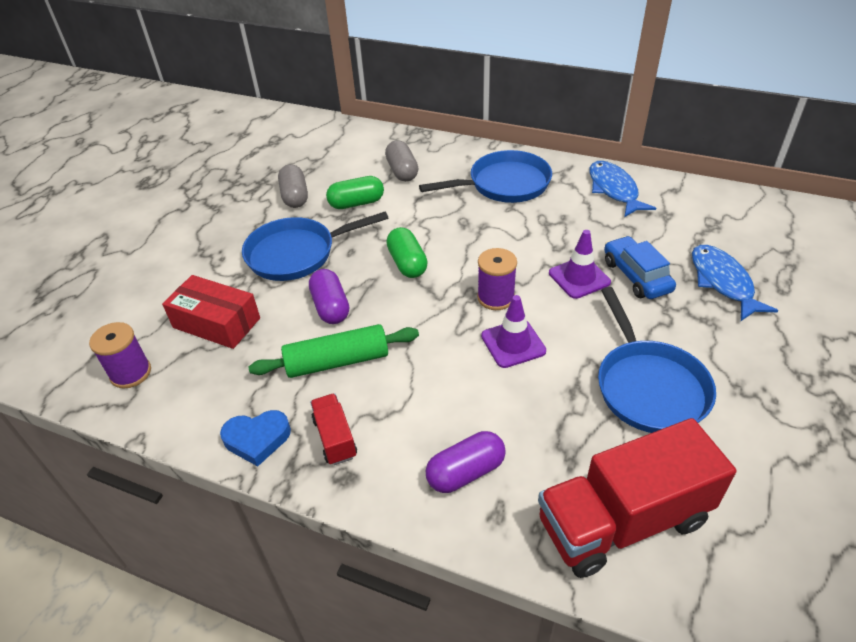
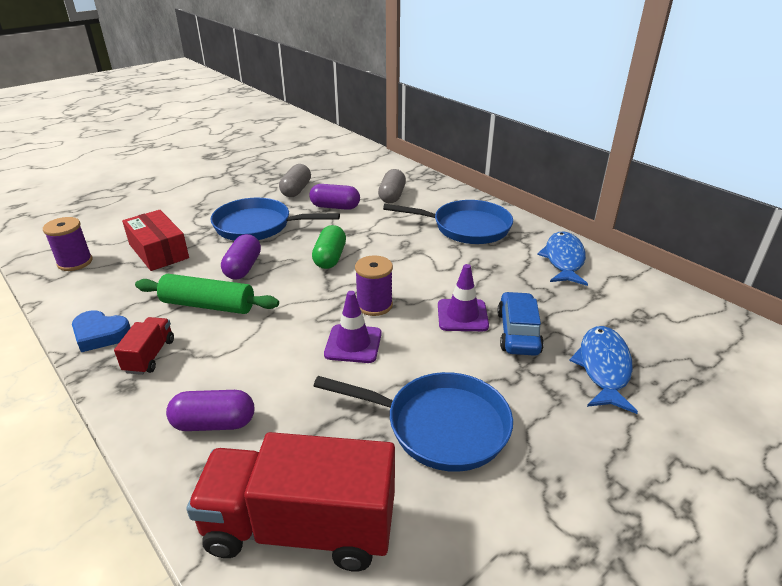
camera: 25 degrees right, 10 degrees down
green capsule [326,176,384,209] -> purple capsule [309,184,360,210]
blue pan [598,287,716,433] -> blue pan turned 90 degrees counterclockwise [314,372,513,472]

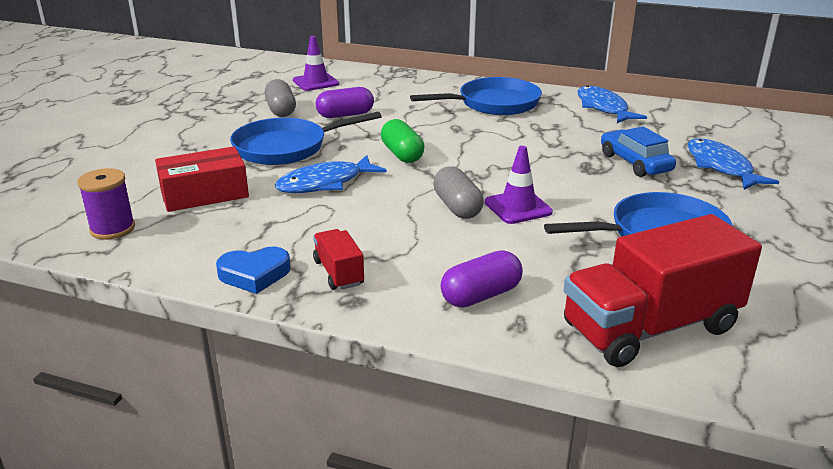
camera: 30 degrees left, 5 degrees down
red box [122,210,189,271] -> red box turned 45 degrees counterclockwise [155,146,249,212]
green rolling pin [135,274,279,314] -> none
purple capsule [221,234,261,280] -> blue fish [275,155,387,193]
purple spool [355,255,393,316] -> none
grey capsule [378,169,406,203] -> grey capsule moved to [433,166,484,219]
purple traffic cone [438,264,489,331] -> purple traffic cone moved to [293,36,339,91]

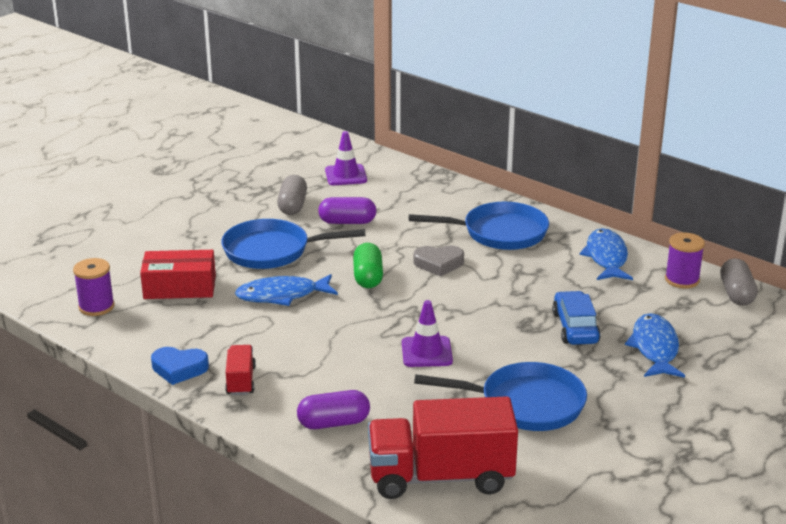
camera: 20 degrees right, 0 degrees up
grey capsule [433,166,484,219] -> grey capsule moved to [720,258,758,306]
none -> grey heart [414,245,464,276]
none -> purple spool [665,233,705,289]

